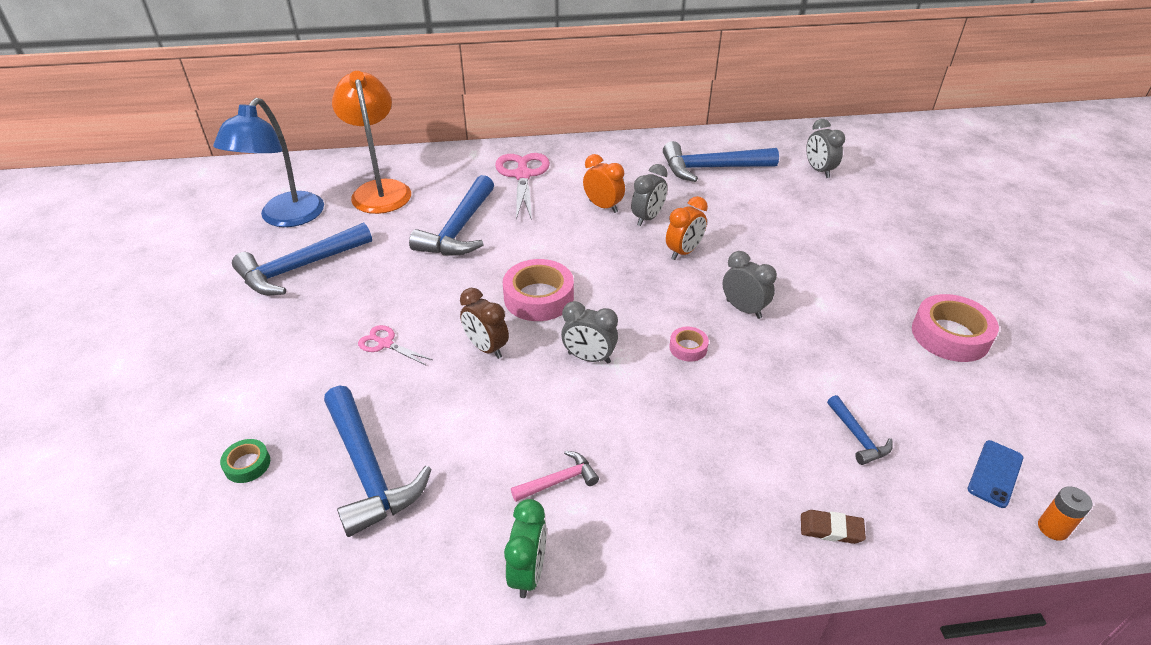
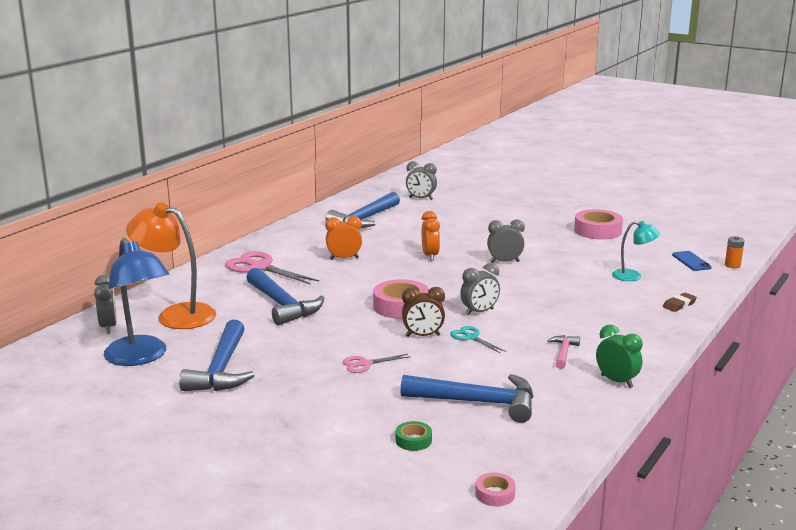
camera: 50 degrees left, 20 degrees down
grey clock [631,164,668,226] -> grey clock moved to [94,275,117,334]
pink tape [669,327,709,362] -> pink tape moved to [475,472,516,506]
blue hammer [827,395,893,465] -> turquoise lamp [612,221,660,281]
none -> turquoise scissors [450,326,506,353]

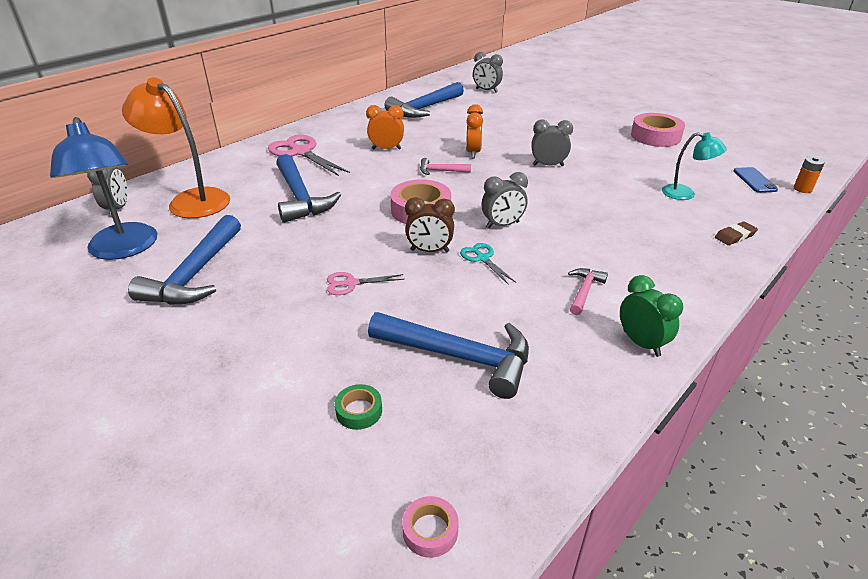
camera: 10 degrees right, 15 degrees up
none -> pink hammer [420,158,471,175]

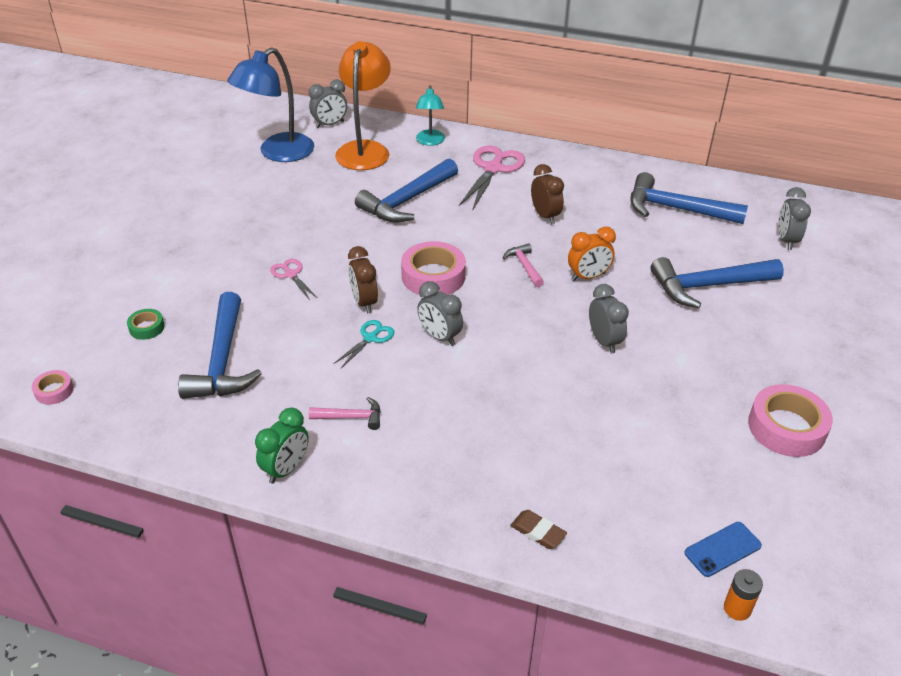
camera: 65 degrees right, 5 degrees up
blue hammer [128,215,241,305] -> blue hammer moved to [651,257,784,308]
orange clock [366,105,404,150] -> brown clock [531,164,564,224]
turquoise lamp [662,132,727,200] -> turquoise lamp moved to [416,85,445,146]

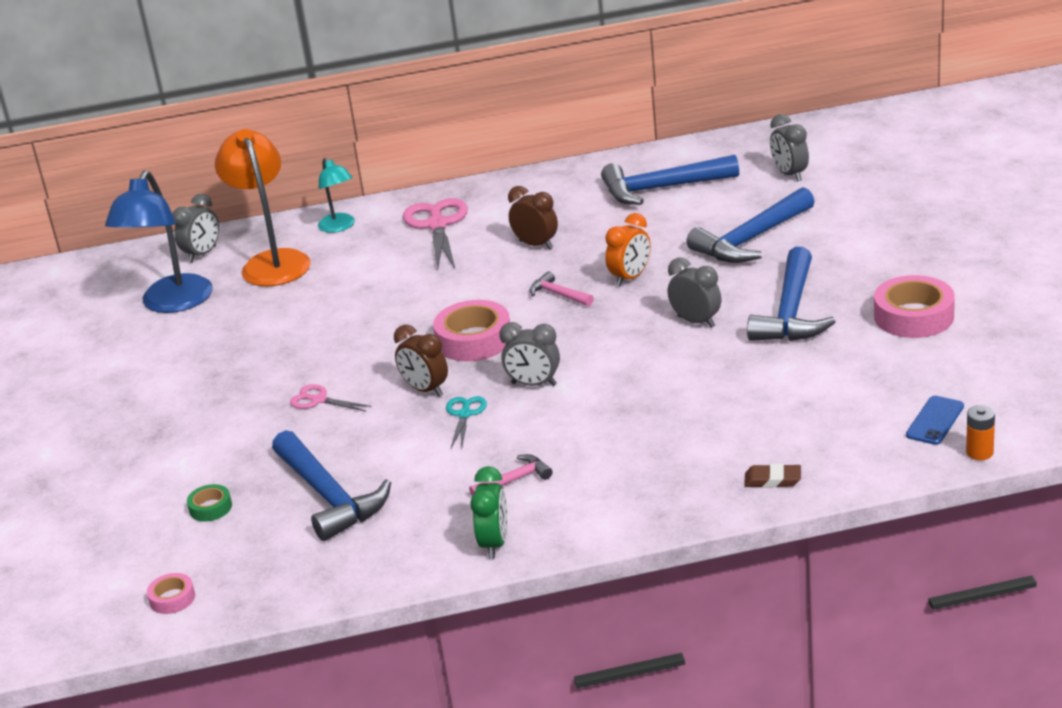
camera: 25 degrees left, 10 degrees down
blue hammer [355,158,458,223] -> blue hammer moved to [747,247,836,341]

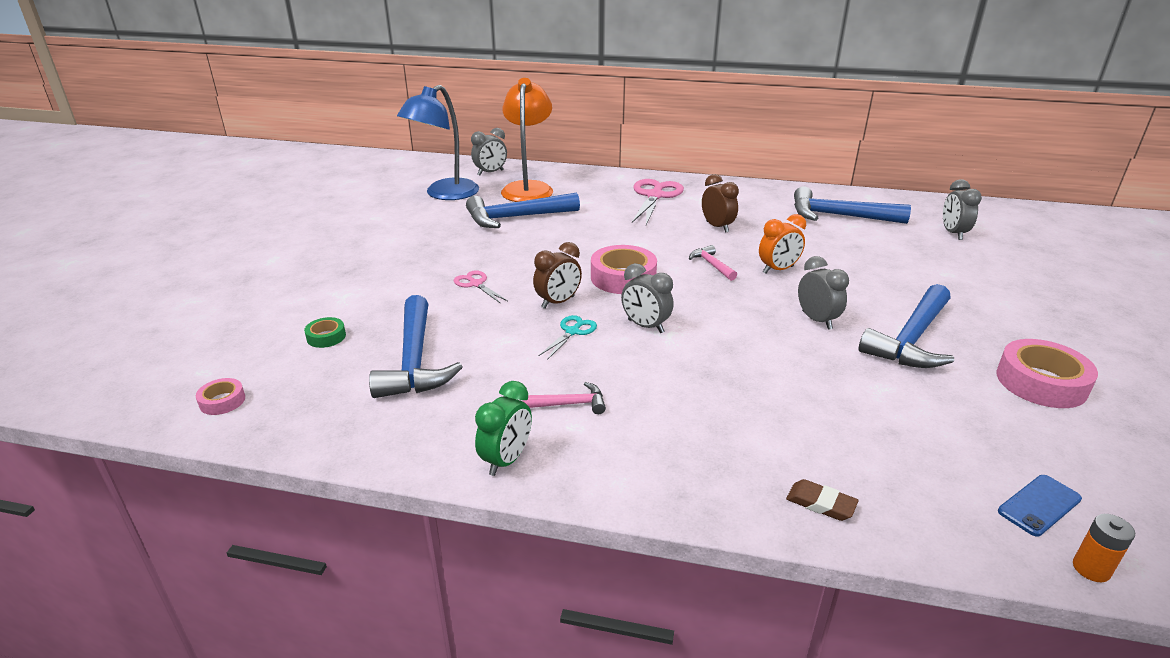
camera: 20 degrees right, 0 degrees up
turquoise lamp [318,158,355,233] -> none
brown clock [394,325,448,397] -> brown clock turned 105 degrees counterclockwise [533,242,582,309]
blue hammer [686,187,815,263] -> blue hammer moved to [466,192,580,228]

